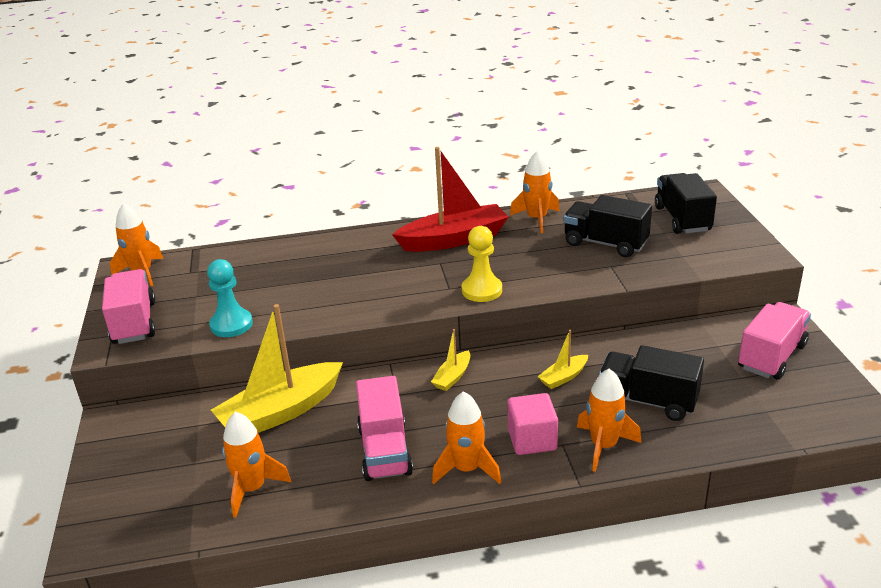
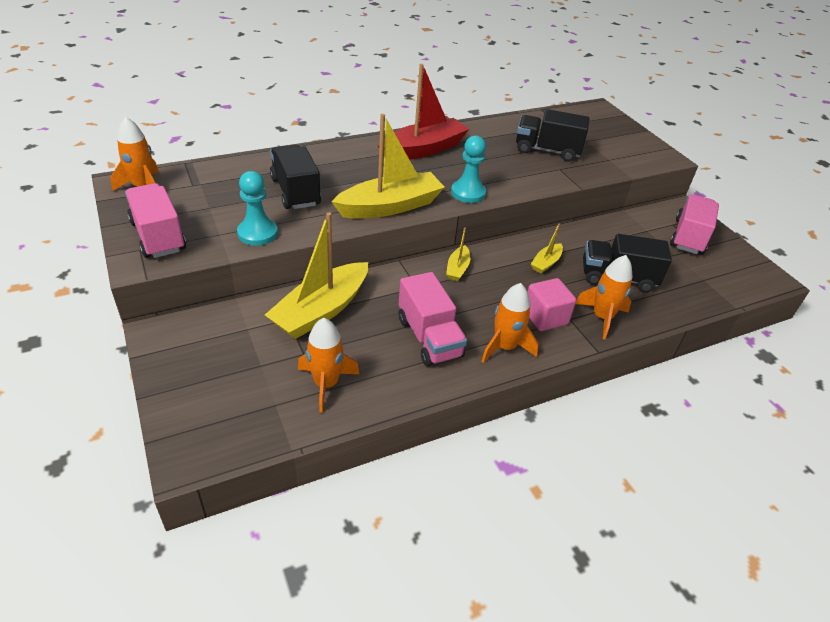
camera: 20 degrees left, 10 degrees up
yellow pawn [462,226,502,302] -> turquoise pawn [451,135,486,203]
orange rocket [510,151,560,233] -> none
black truck [655,173,717,234] -> black truck moved to [270,145,321,209]
none -> yellow boat [331,114,445,219]

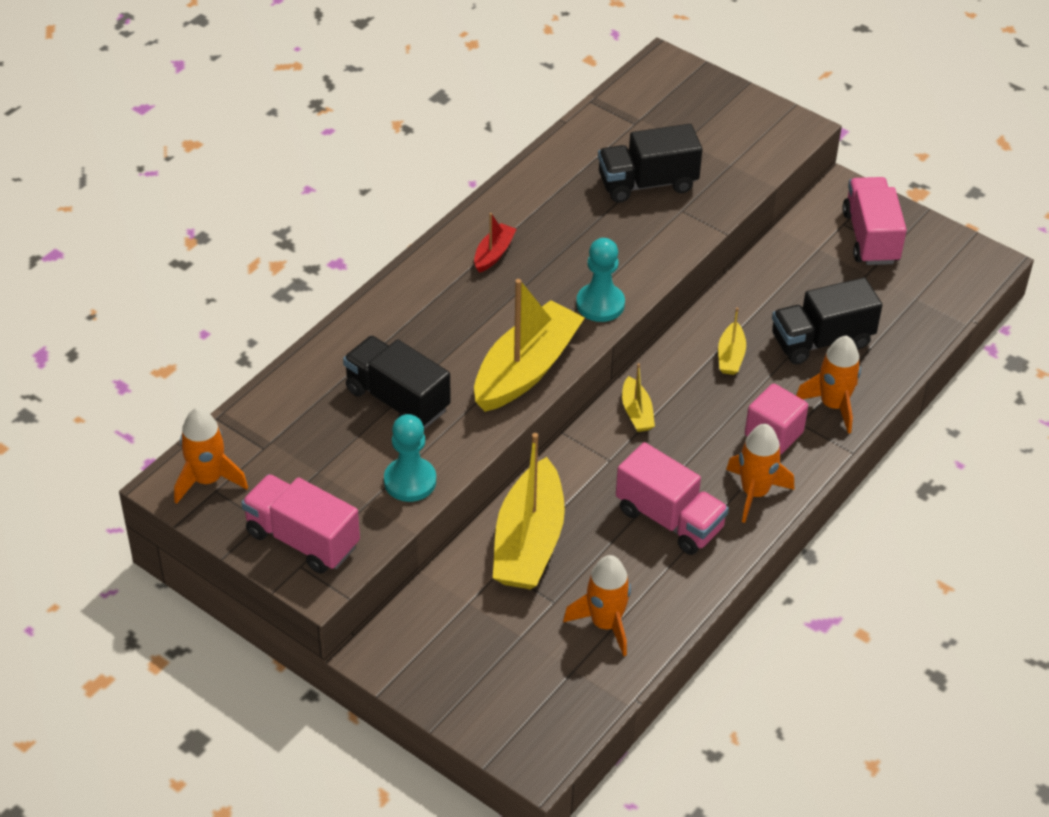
camera: 25 degrees left, 5 degrees up
red boat [378,64,469,160] -> red boat [474,213,517,273], size x0.46

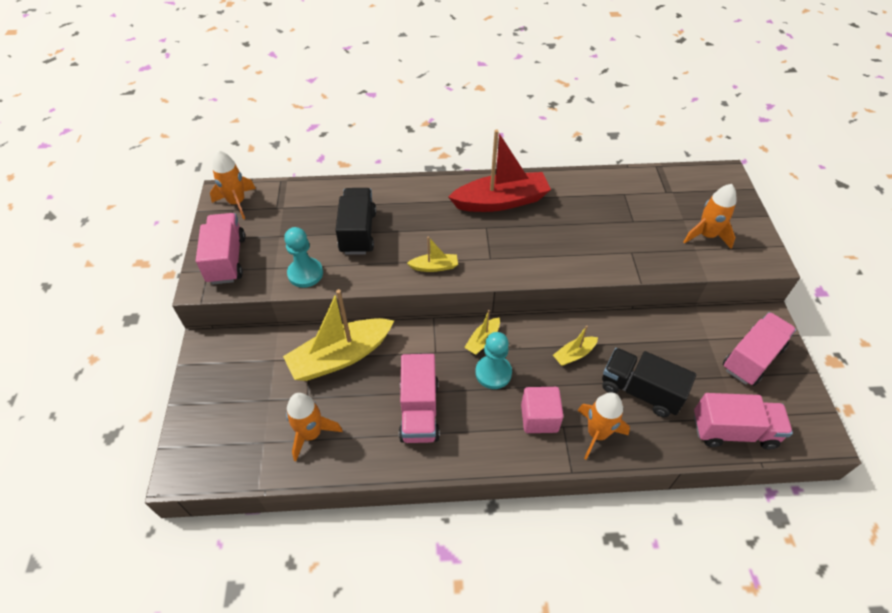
camera: 50 degrees right, 5 degrees up
red boat [474,213,517,273] -> red boat [448,129,551,212], size x2.17
yellow boat [474,279,585,412] -> yellow boat [407,236,458,272], size x0.46
turquoise pawn [576,238,625,322] -> turquoise pawn moved to [475,332,512,389]
black truck [598,124,702,203] -> none
orange rocket [726,424,794,523] -> orange rocket moved to [683,184,736,249]
none -> pink truck [694,393,793,449]

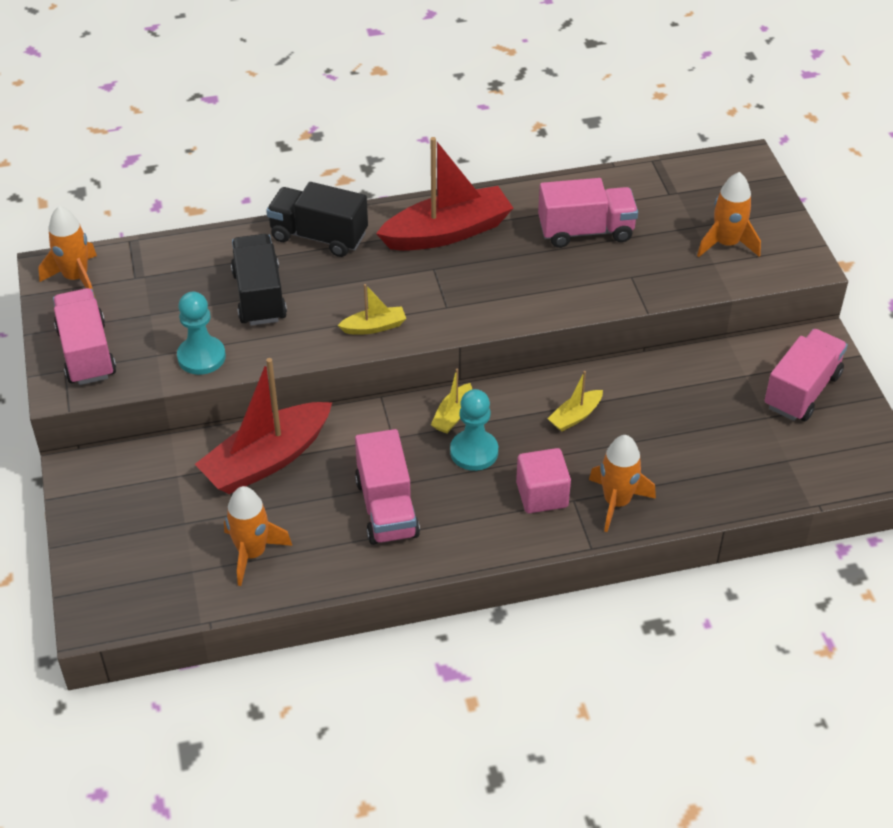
camera: 10 degrees left, 5 degrees down
yellow boat [283,289,394,381] -> red boat [195,358,332,494]
black truck [602,348,696,418] -> black truck moved to [266,182,368,257]
pink truck [694,393,793,449] -> pink truck moved to [538,178,638,248]

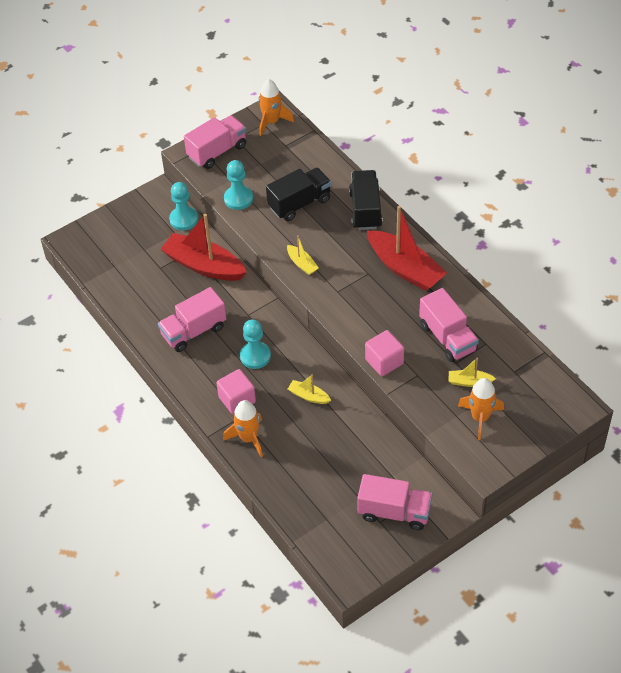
camera: 70 degrees right, 5 degrees up
orange rocket [224,486,292,586] -> none
yellow boat [431,368,472,434] -> yellow boat moved to [449,358,496,387]
none -> turquoise pawn [169,182,198,230]
none -> pink cube [365,330,404,376]

